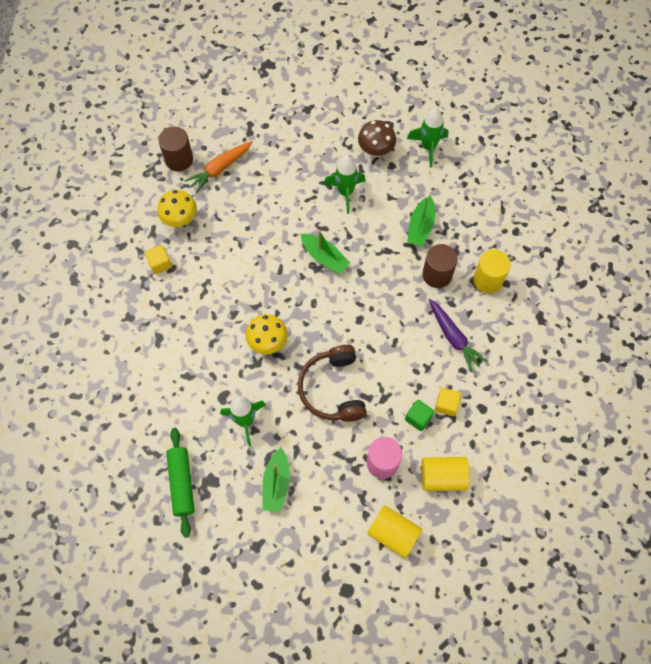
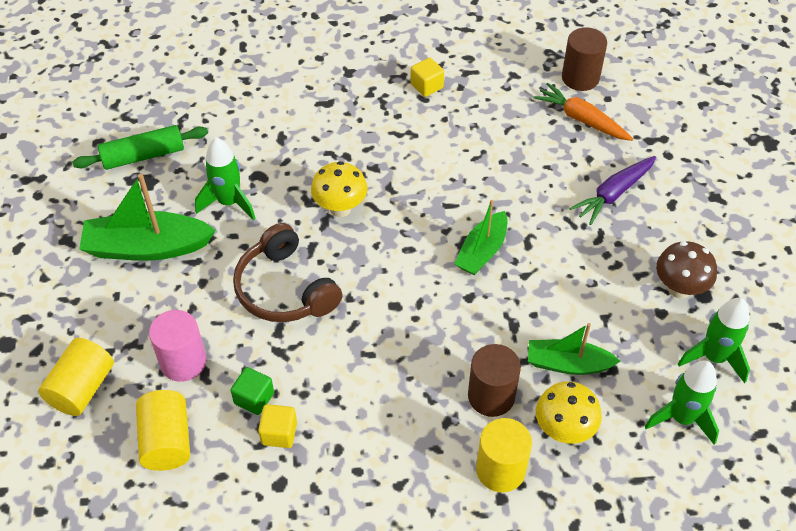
camera: 80 degrees right, 15 degrees down
yellow mushroom [157,190,197,227] -> yellow mushroom moved to [536,381,602,444]
green boat [262,448,290,512] -> green boat [79,174,216,261], size x1.56
brown headphones [298,345,367,422] -> brown headphones turned 105 degrees counterclockwise [233,223,343,322]
green rocket [324,156,366,214] -> green rocket moved to [644,360,719,445]
purple carrot [429,299,487,372] -> purple carrot moved to [569,156,656,225]

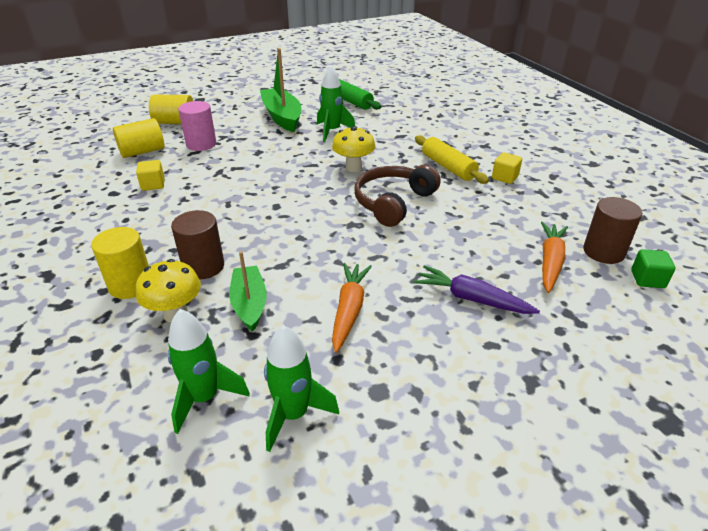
camera: 70 degrees right, 15 degrees down
green cube [231,367,274,415] -> green cube moved to [631,249,675,288]
brown headphones [233,223,343,322] -> brown headphones moved to [354,165,441,227]
green boat [455,200,507,275] -> none
brown mushroom [656,241,717,299] -> none
none -> orange carrot [332,263,372,353]
none -> yellow rolling pin [415,136,489,184]

